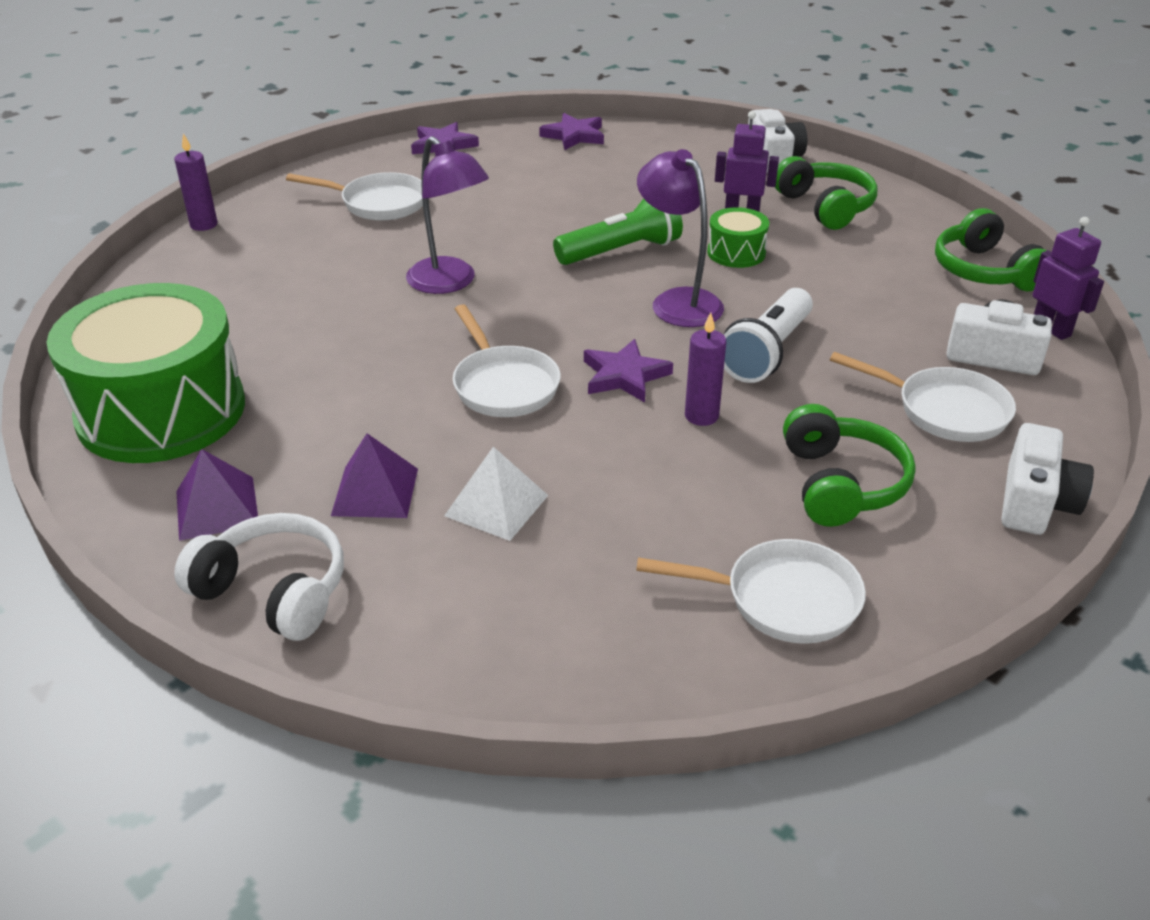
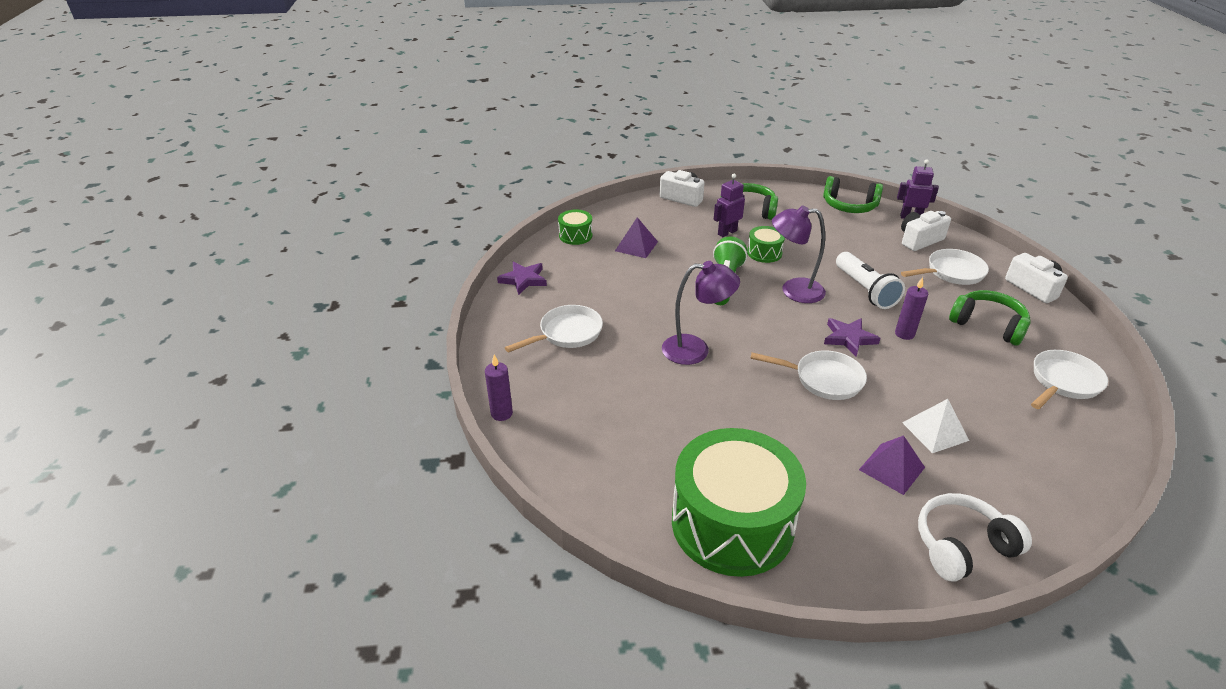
camera: 50 degrees left, 0 degrees up
purple pyramid [176,449,258,541] -> purple pyramid moved to [615,217,658,258]
purple star [539,113,604,150] -> green drum [558,210,592,245]

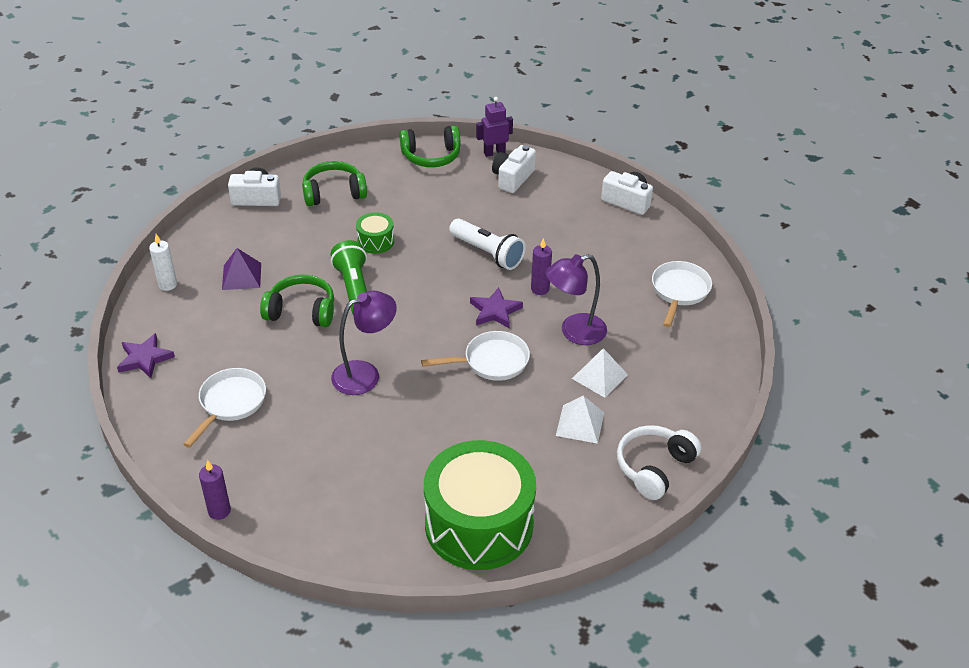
camera: 30 degrees left, 5 degrees up
green drum [558,210,592,245] -> white candle [149,234,177,291]
purple robot [714,174,745,237] -> none
purple lamp [772,206,826,303] -> purple lamp moved to [546,254,607,345]
purple pyramid [859,435,925,495] -> white pyramid [556,396,604,444]
white pan [901,249,989,285] -> none
green headphones [949,290,1031,346] -> green headphones moved to [260,275,334,327]

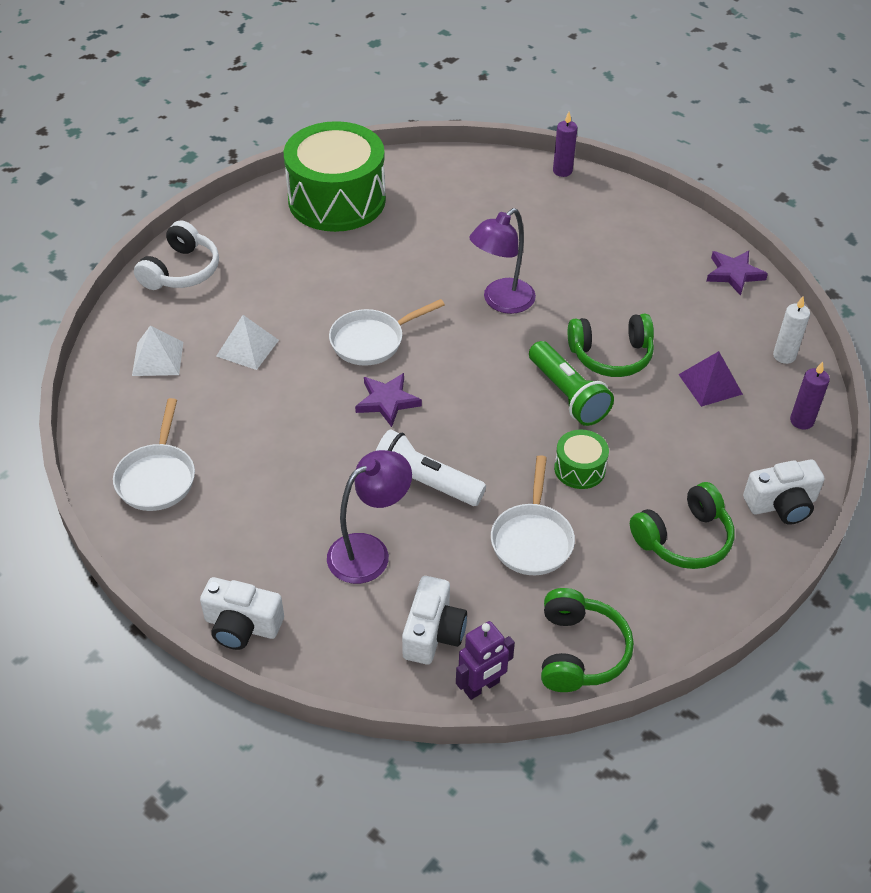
camera: 165 degrees right, 5 degrees up
white pan [183,368,266,448] -> white pan moved to [491,455,575,575]
green headphones [400,126,460,167] -> green headphones turned 120 degrees clockwise [541,588,634,692]
purple candle [531,238,552,295] -> purple candle moved to [790,362,830,430]
purple lamp [546,254,607,345] -> purple lamp moved to [327,450,412,584]
white pyramid [556,396,604,444] -> white pyramid moved to [132,325,183,376]

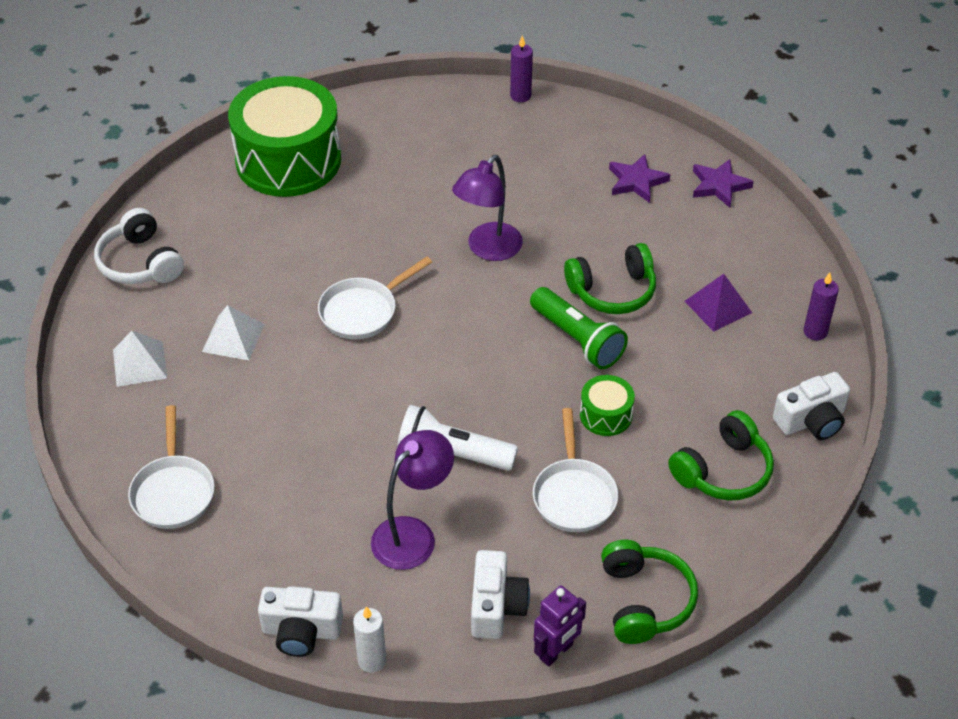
camera: 10 degrees left, 0 degrees up
white headphones [134,220,219,290] -> white headphones turned 135 degrees clockwise [94,208,184,284]
purple star [355,373,422,427] -> purple star moved to [609,154,670,203]
white candle [773,296,810,364] -> white candle moved to [353,606,386,673]

